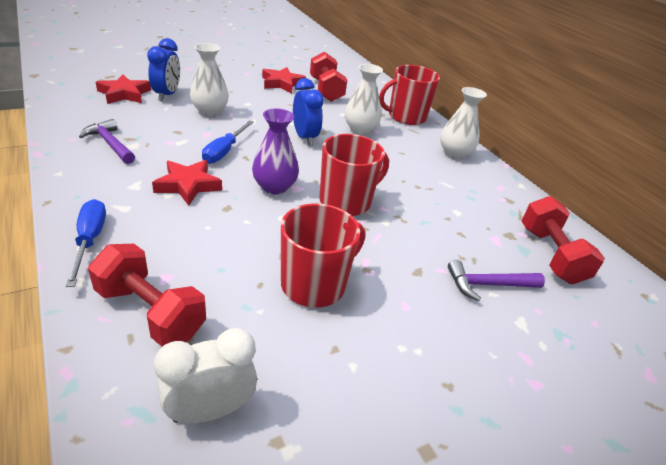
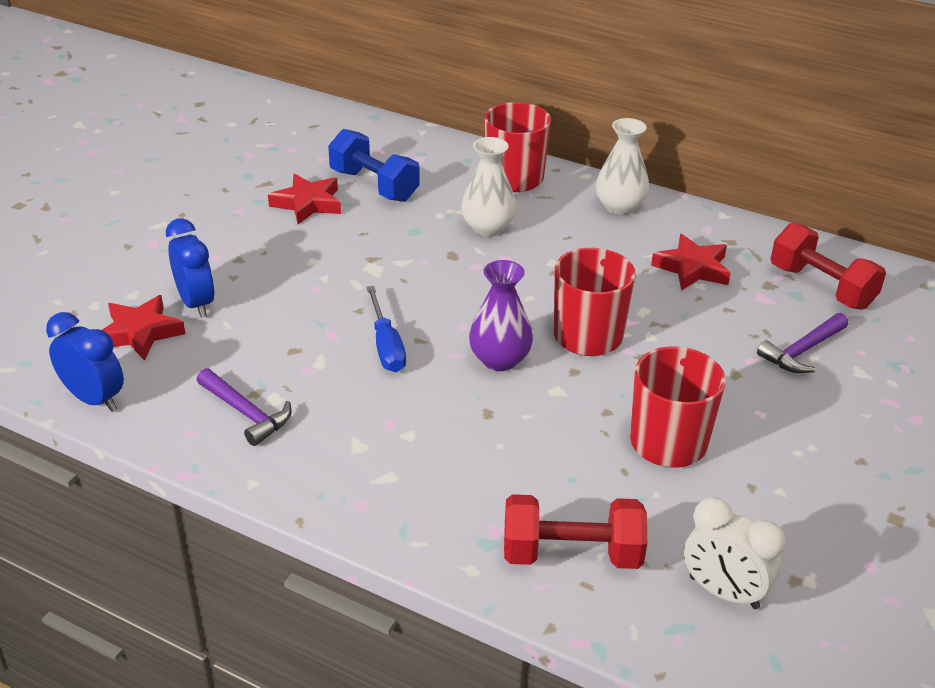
camera: 30 degrees left, 0 degrees up
blue screwdriver [66,199,106,287] -> none
purple hammer [79,119,135,164] -> purple hammer turned 150 degrees counterclockwise [197,368,292,446]
red star [152,160,222,206] -> red star moved to [651,234,730,291]
white clock [154,328,257,423] -> white clock turned 90 degrees counterclockwise [684,497,786,609]
white vase [190,43,229,116] -> none
blue clock [293,78,324,146] -> blue clock moved to [46,312,124,412]
red dumbbell [310,52,347,102] -> blue dumbbell [328,129,420,202]

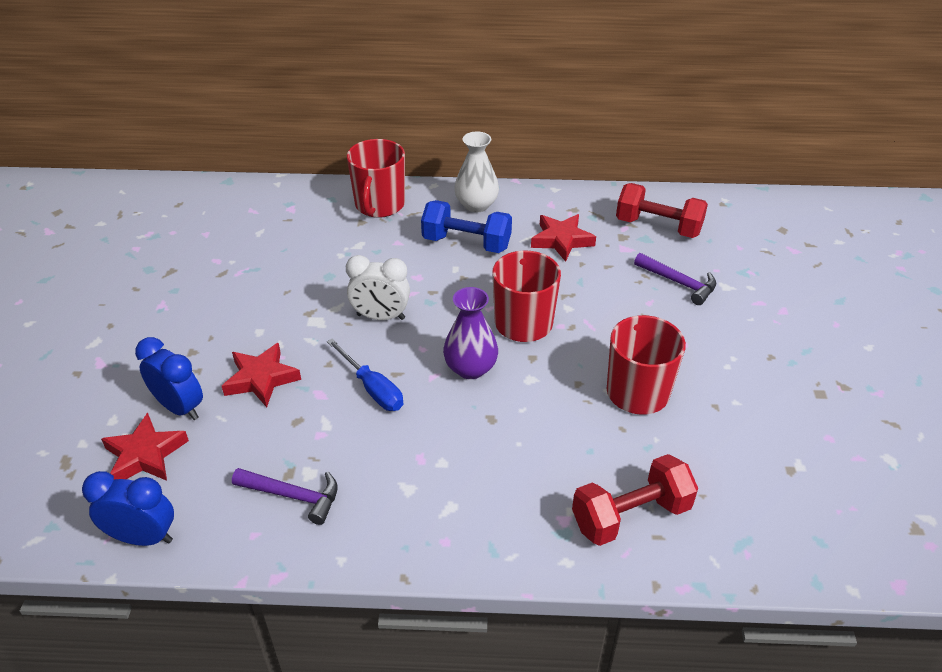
camera: 25 degrees left, 5 degrees up
red star [268,174,341,224] -> red star moved to [222,343,301,407]
blue dumbbell [328,129,420,202] -> blue dumbbell moved to [421,200,512,253]
white vase [461,137,516,237] -> none
white clock [684,497,786,609] -> white clock moved to [346,255,410,320]
purple hammer [757,313,848,373] -> purple hammer turned 75 degrees counterclockwise [634,253,716,305]

